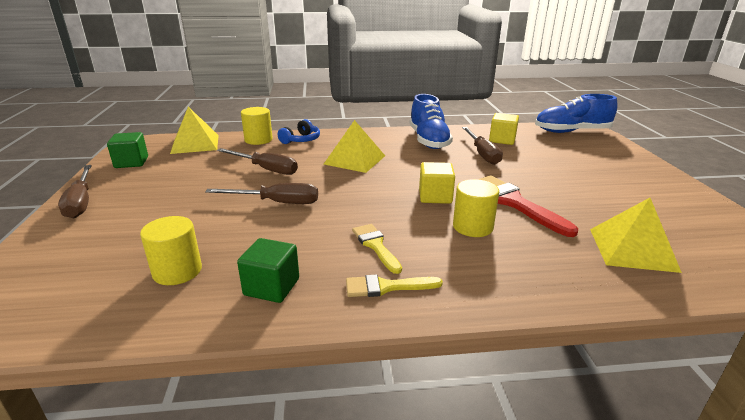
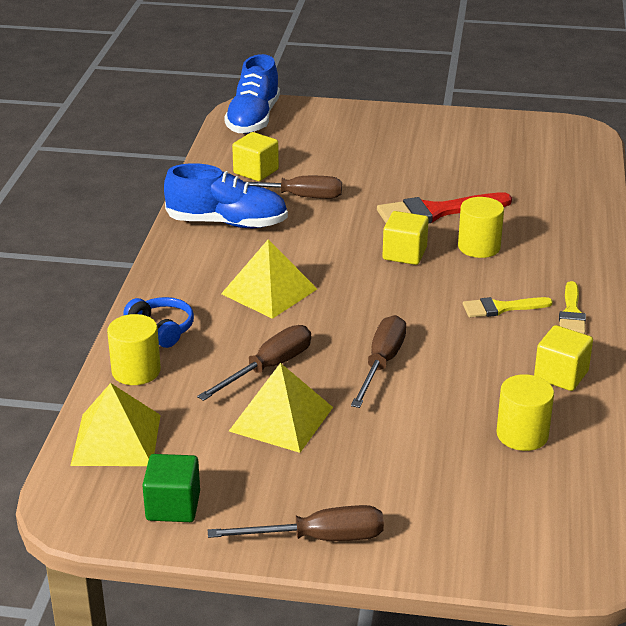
camera: 75 degrees left, 5 degrees up
green cube [237,238,299,303] -> yellow cube [534,325,593,391]
yellow pyramid [590,198,682,273] -> yellow pyramid moved to [229,363,333,453]

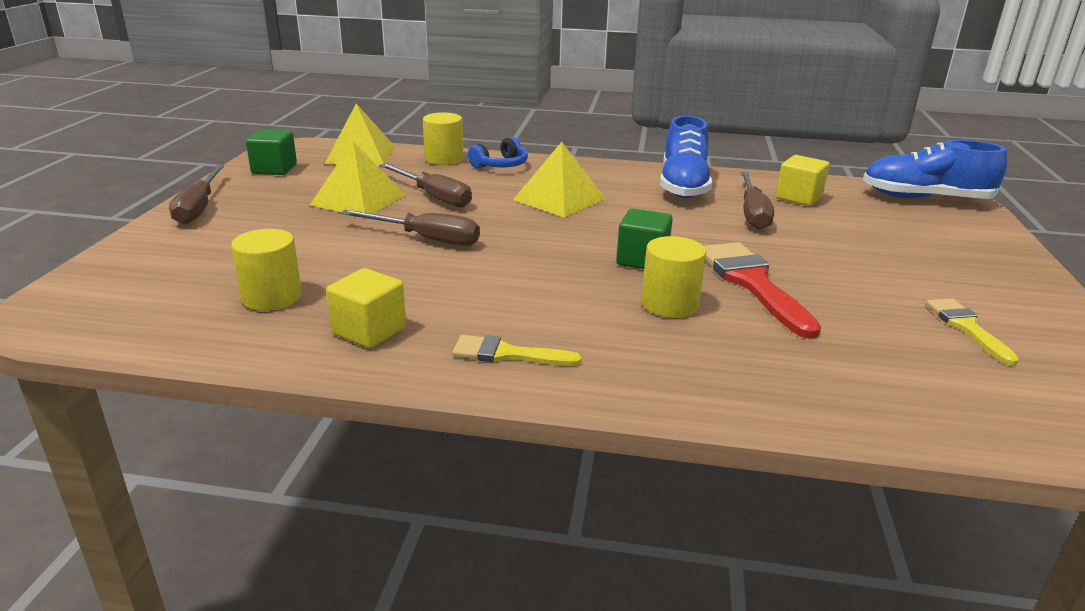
camera: 90 degrees right, 5 degrees down
yellow cube [383,211,429,265] -> green cube [616,209,673,269]
yellow brush [463,297,553,318] -> yellow brush moved to [926,299,1019,365]

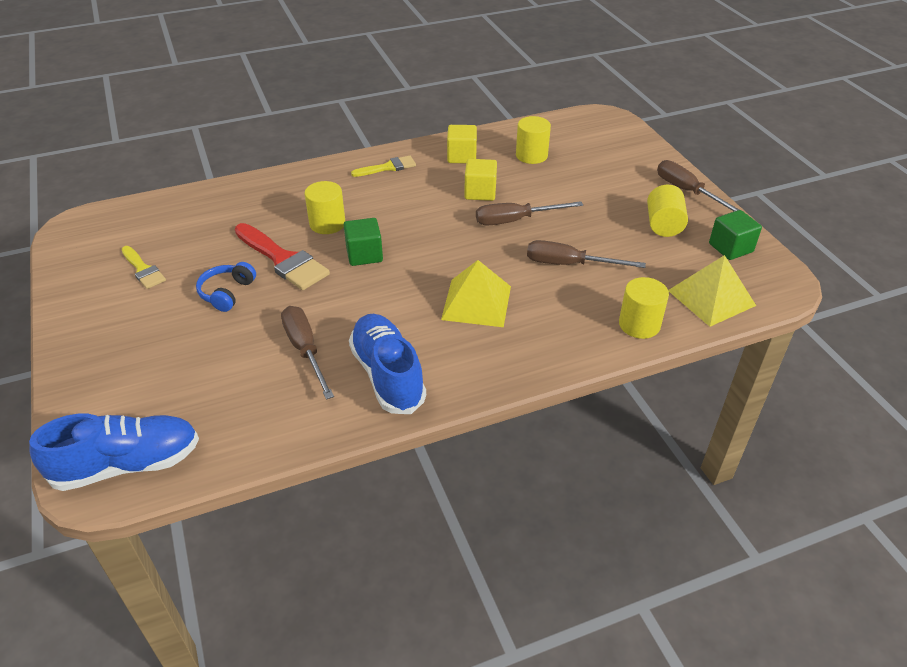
camera: 150 degrees right, 15 degrees up
yellow pyramid [310,142,406,214] -> none
blue headphones [468,137,528,168] -> blue headphones moved to [196,262,256,312]
yellow cube [776,155,829,206] -> yellow cube moved to [464,159,497,201]
none -> yellow cylinder [647,185,688,237]

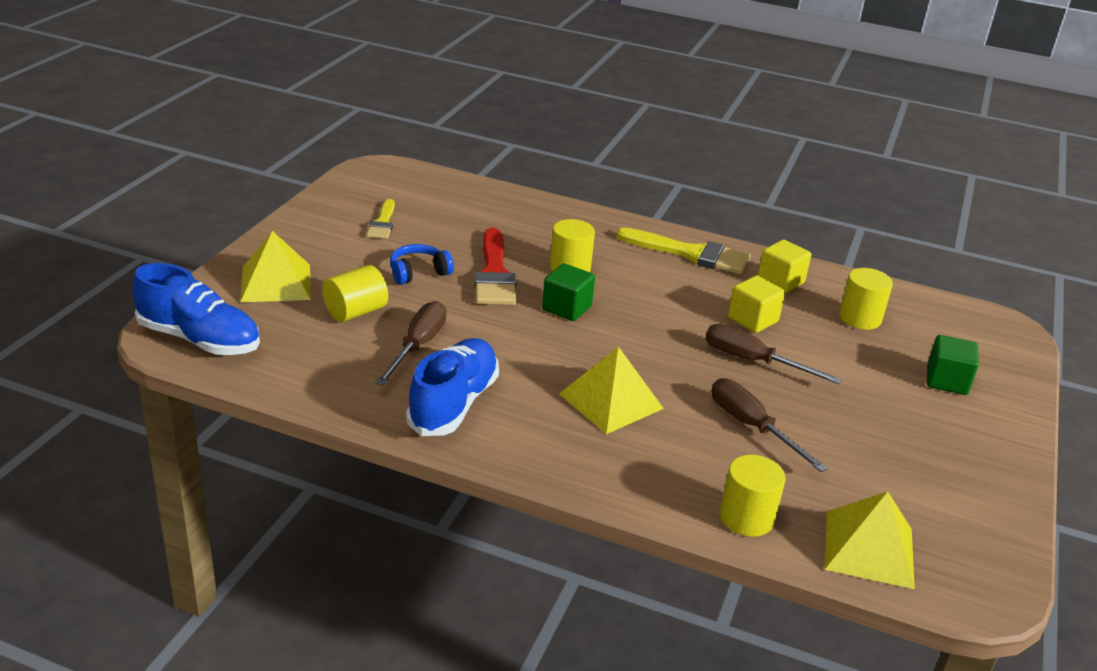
camera: 40 degrees right, 10 degrees down
yellow brush [351,156,416,177] -> yellow brush [616,228,751,275], size x1.72
yellow cylinder [647,185,688,237] -> yellow cylinder moved to [322,265,388,322]
brown screwdriver [657,160,740,211] -> none
green cube [709,210,762,260] -> green cube moved to [927,335,979,395]
none -> yellow pyramid [240,231,311,302]

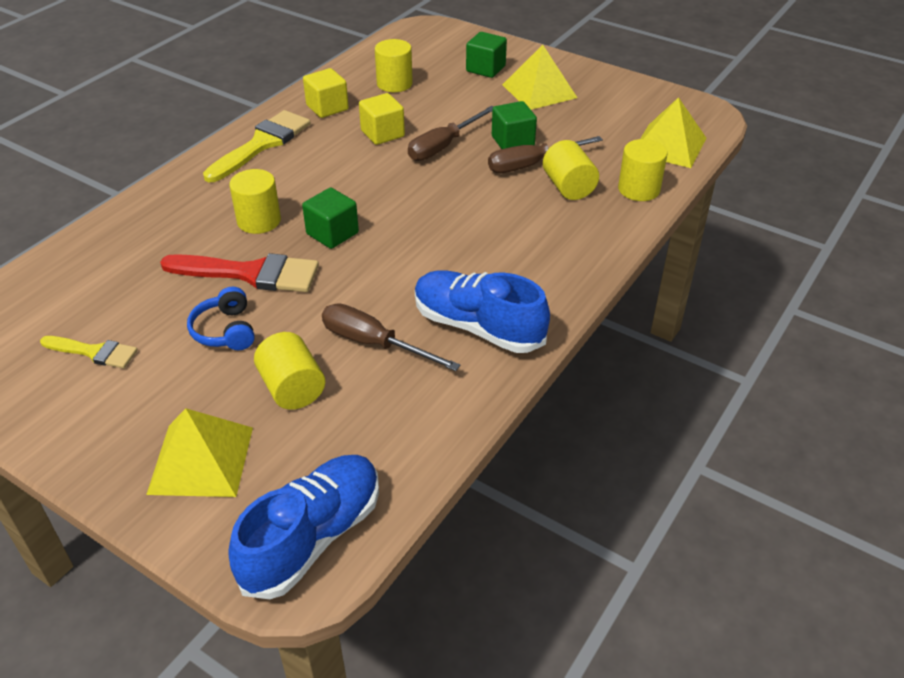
camera: 75 degrees left, 10 degrees up
yellow pyramid [559,347,664,434] -> yellow pyramid moved to [502,45,577,110]
none -> green cube [492,101,537,149]
none -> yellow cylinder [543,140,599,200]

